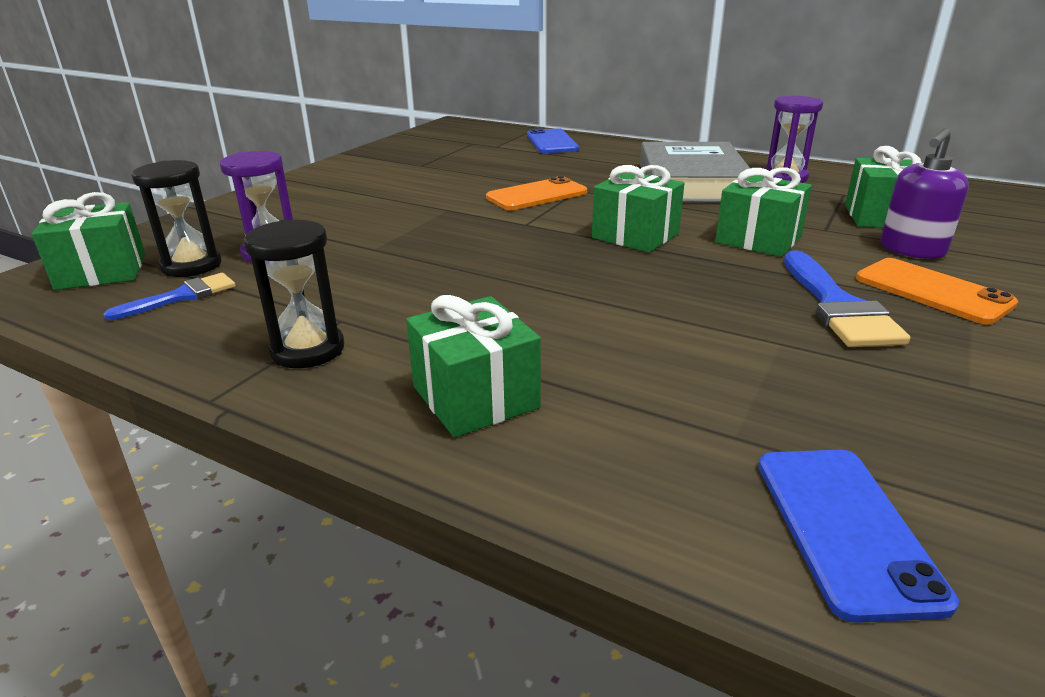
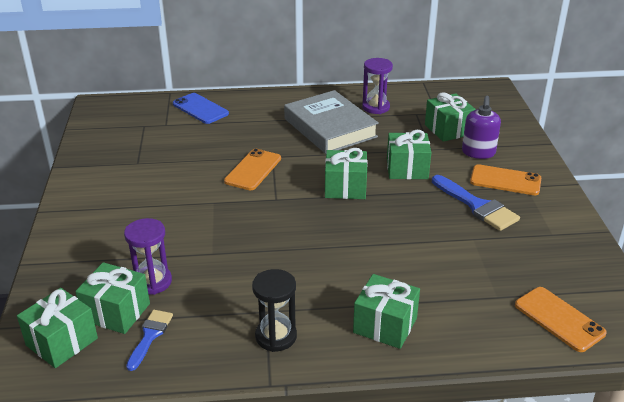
camera: 35 degrees left, 5 degrees up
black hourglass [132,160,221,277] -> green gift [75,262,150,334]
blue phone [758,450,959,623] -> orange phone [515,287,607,352]

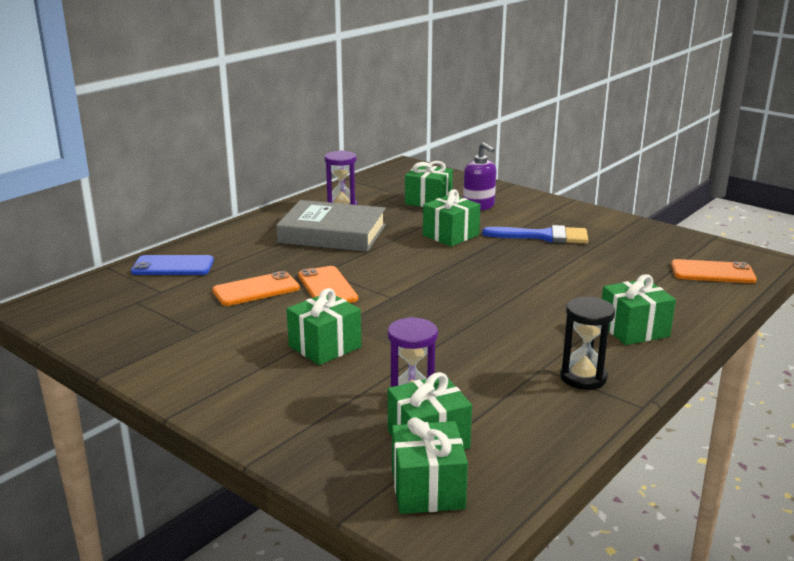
camera: 45 degrees left, 10 degrees down
blue brush [126,310,173,371] -> none
green gift [325,148,368,199] -> green gift moved to [286,288,361,365]
orange phone [470,164,541,195] -> orange phone moved to [212,271,300,306]

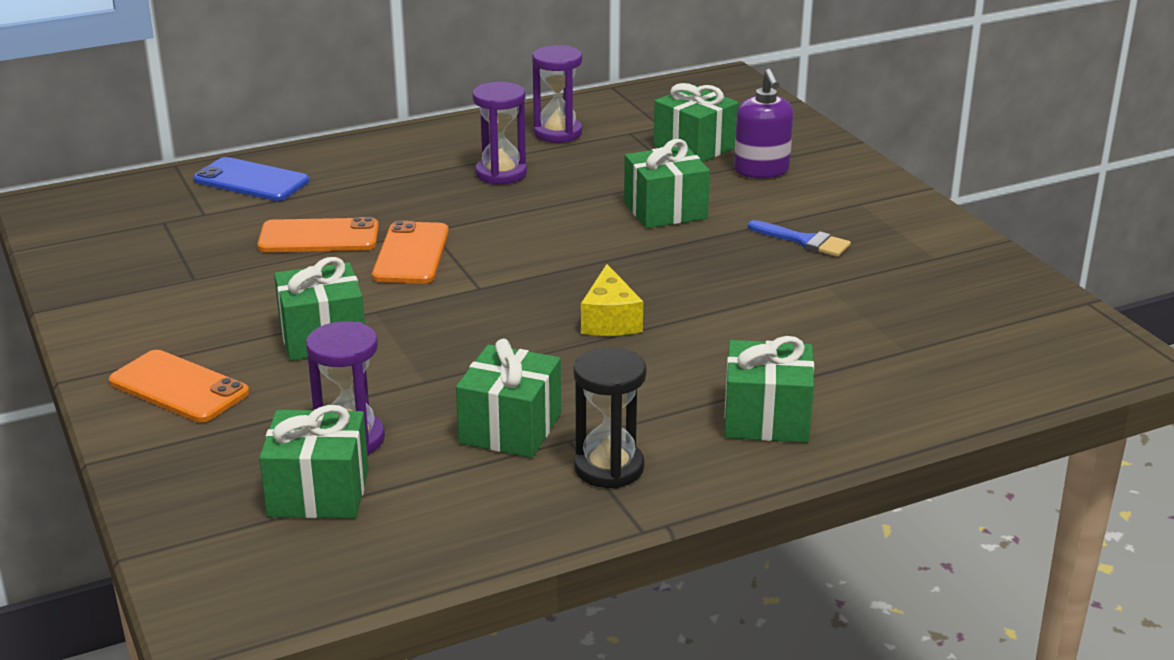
camera: 25 degrees right, 5 degrees up
grey book [276,200,386,252] -> purple hourglass [472,82,527,185]
green gift [392,417,468,514] -> green gift moved to [456,339,561,458]
blue brush [482,225,588,243] -> blue brush [748,220,851,257], size x0.62
orange phone [671,259,757,283] -> orange phone moved to [109,350,249,422]
none -> yellow cheese [581,264,643,336]

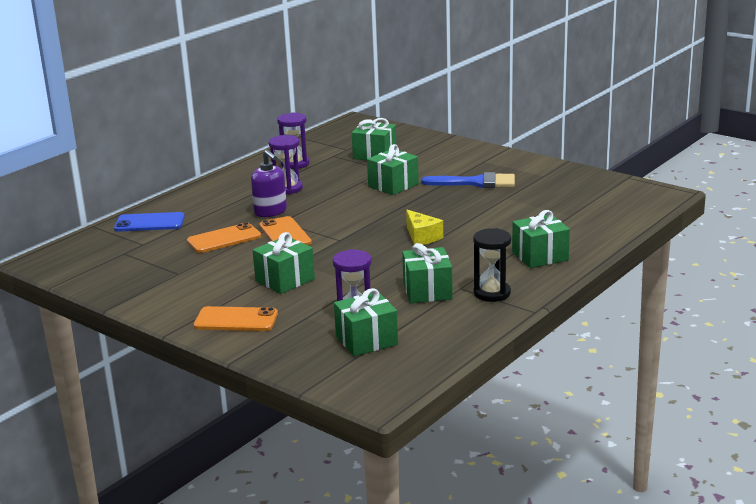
camera: 25 degrees left, 5 degrees down
purple soap dispenser [734,69,794,178] -> purple soap dispenser moved to [251,150,287,217]
blue brush [748,220,851,257] -> blue brush [421,172,515,188], size x1.61

